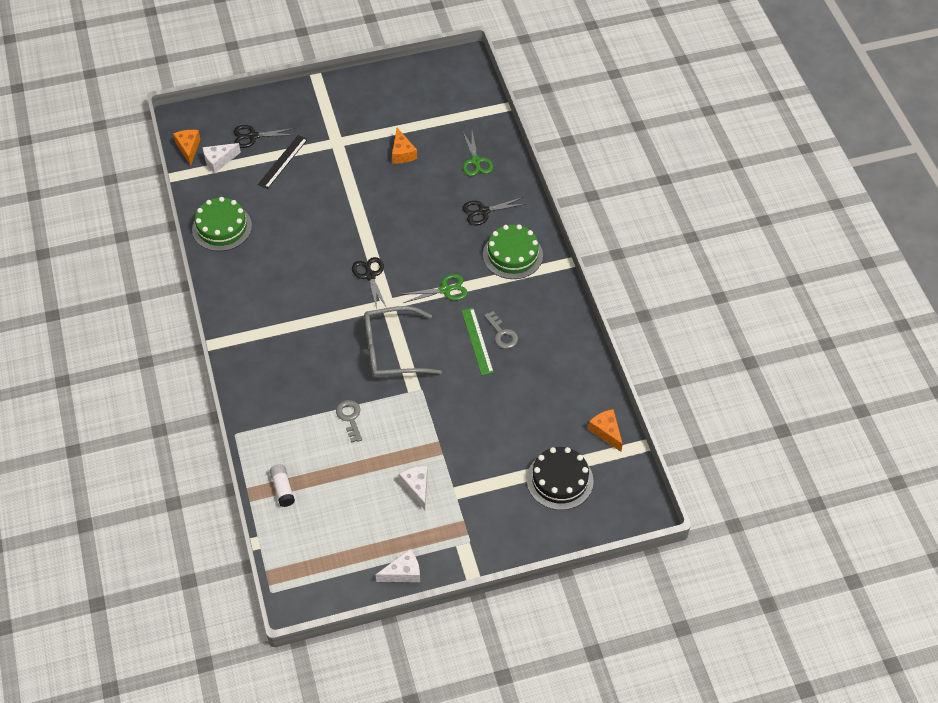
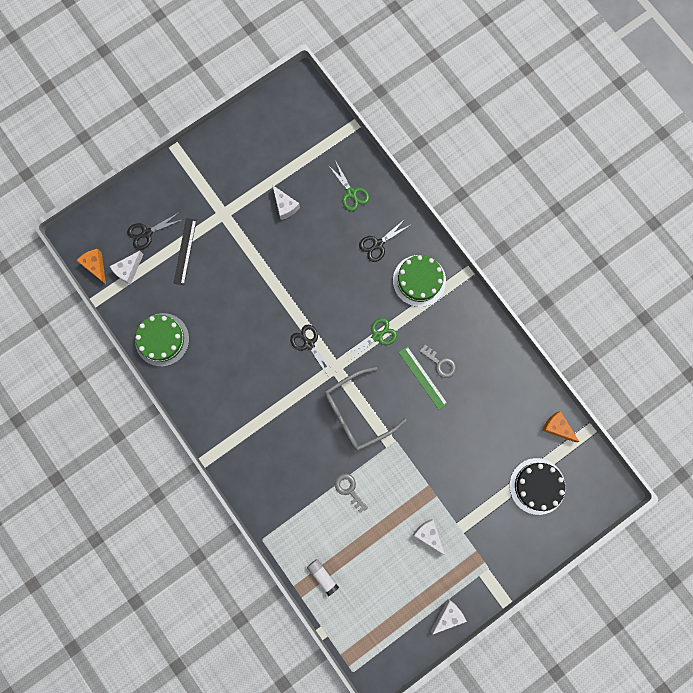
camera: 20 degrees left, 25 degrees up
orange cheese [392,128,417,164] -> white cheese [272,185,300,220]

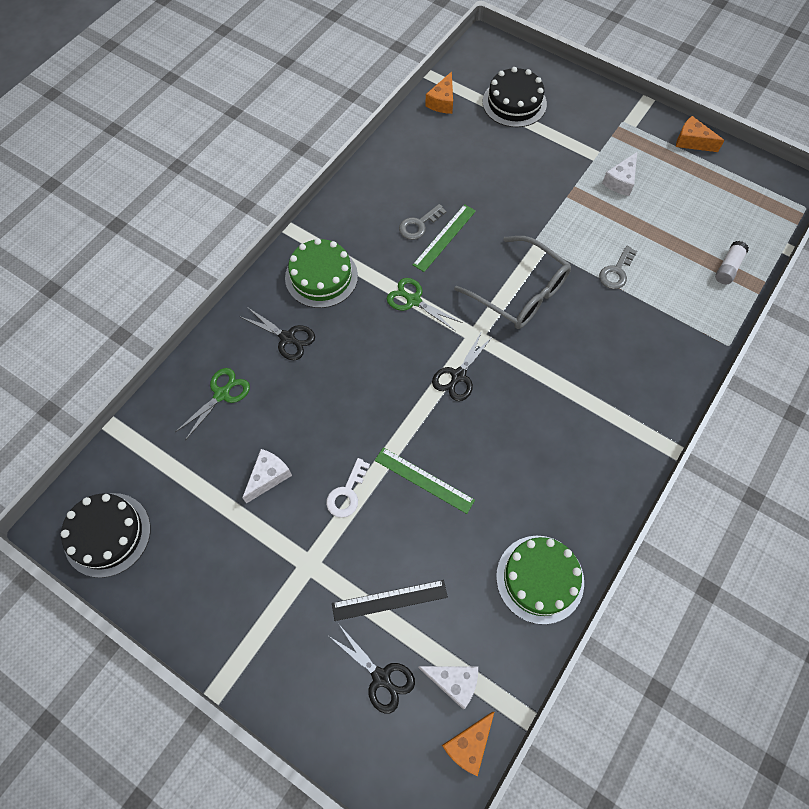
camera: 110 degrees left, 15 degrees down
grey key [419,345,456,378] -> grey key turned 150 degrees counterclockwise [399,204,446,240]
white cheese [431,599,467,635] -> orange cheese [676,116,725,152]
none -> black cake [61,493,151,578]
none -> white key [326,458,370,518]
none -> green ruler [375,447,475,514]

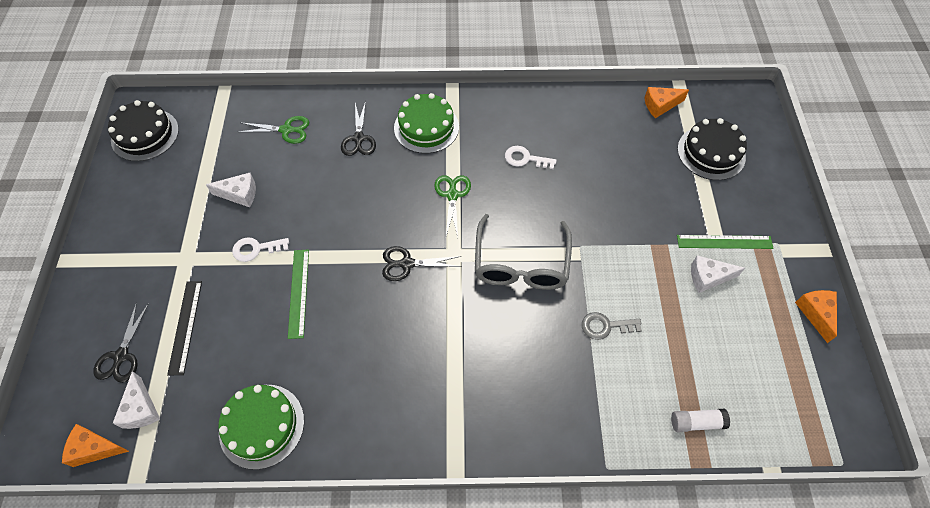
camera: 55 degrees right, 5 degrees down
black ruler [332,580,448,621] -> black ruler turned 45 degrees clockwise [167,281,202,376]
grey key [399,204,446,240] -> white key [505,146,556,169]
green ruler [413,204,476,272] -> green ruler moved to [677,235,774,249]

